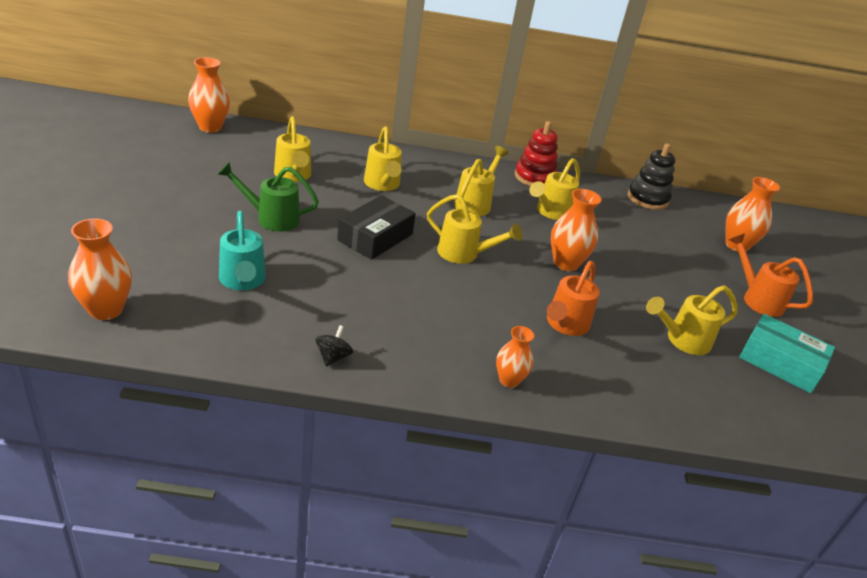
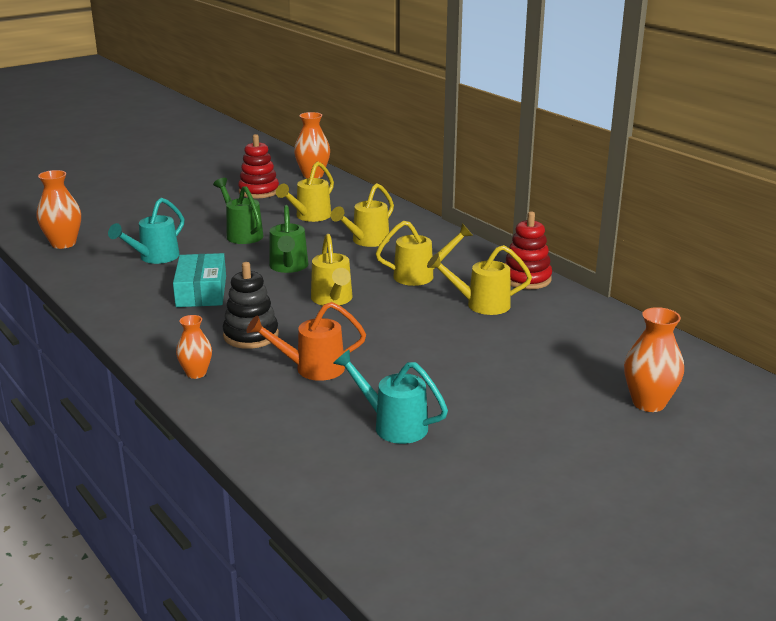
camera: 55 degrees right, 10 degrees down
black spinning top [315,325,353,367] -> none
black box [337,195,416,260] -> green watering can [269,205,308,273]
orange vase [551,189,602,271] -> none
black stacking toy [628,143,675,210] -> black stacking toy moved to [222,262,279,349]
yellow watering can [646,285,738,355] -> turquoise watering can [333,350,448,444]
orange watering can [728,233,813,317] -> none
turquoise box [739,314,835,393] -> turquoise box moved to [173,253,226,307]
none -> red stacking toy [238,134,279,198]

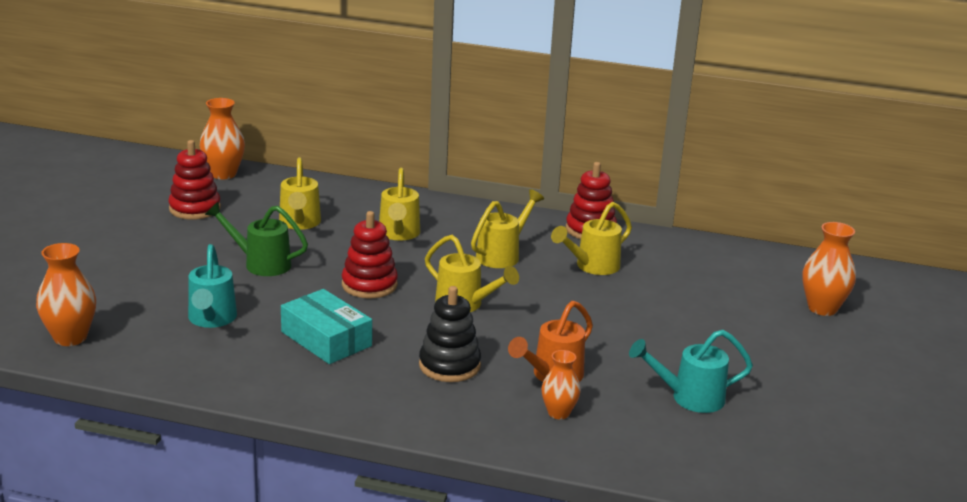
camera: 40 degrees left, 0 degrees up
orange vase [176,315,212,379] -> orange vase moved to [541,350,581,419]
green watering can [269,205,308,273] -> red stacking toy [342,211,398,298]

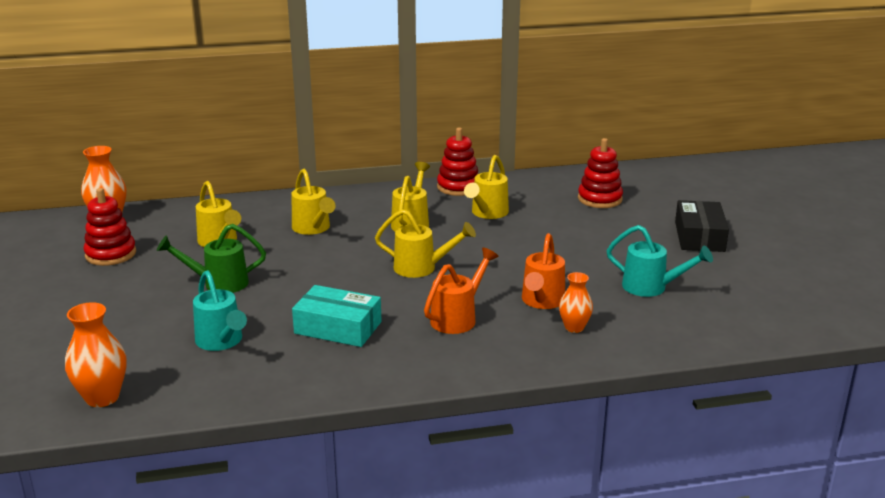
camera: 25 degrees left, 0 degrees up
red stacking toy [342,211,398,298] -> red stacking toy moved to [578,138,623,208]
black stacking toy [419,286,481,382] -> orange watering can [424,247,498,334]
turquoise watering can [629,330,753,413] -> turquoise watering can turned 120 degrees counterclockwise [606,225,713,297]
orange vase [802,222,856,316] -> none
none -> black box [675,200,729,252]

